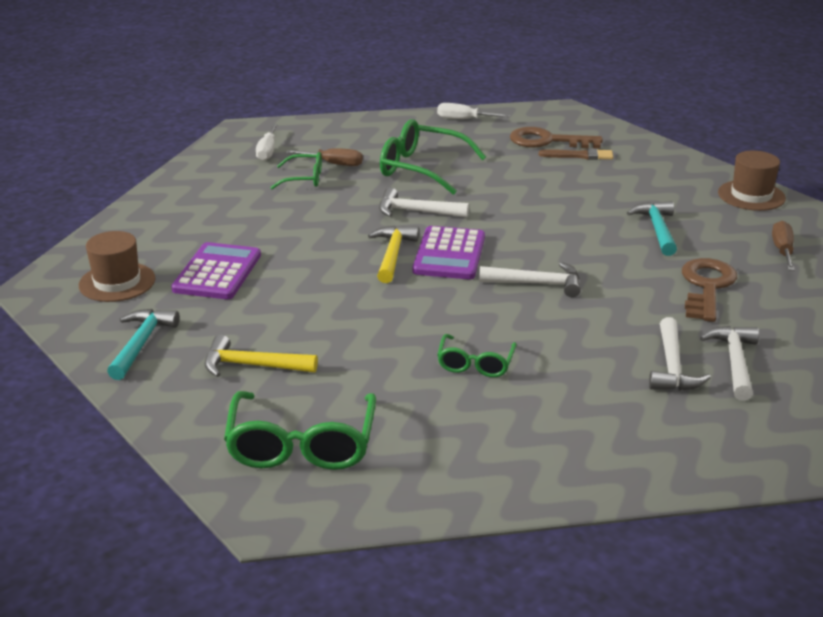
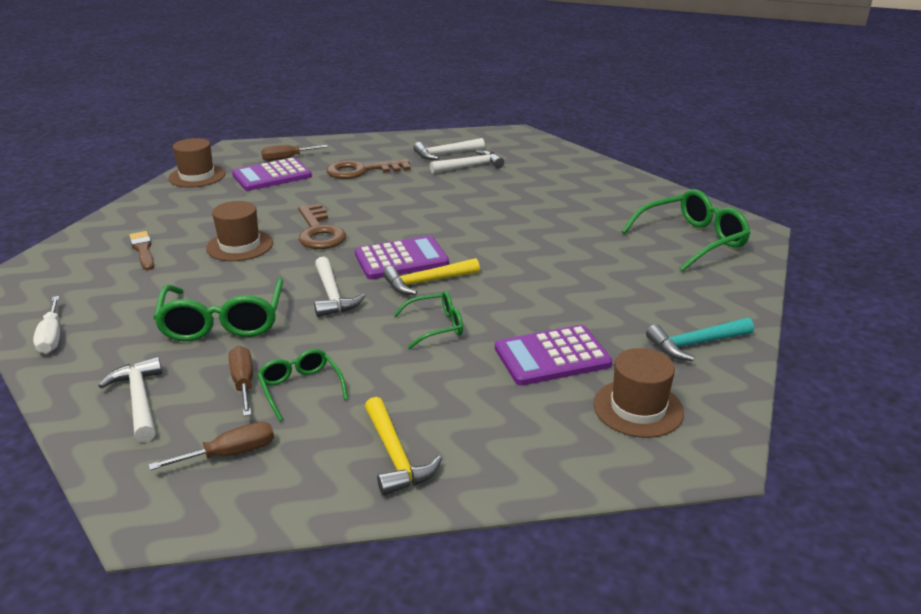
camera: 120 degrees left, 0 degrees up
yellow hammer [205,334,318,377] -> yellow hammer moved to [365,397,442,496]
white screwdriver [256,124,278,161] -> brown screwdriver [149,422,274,470]
green glasses [437,334,517,377] -> green glasses moved to [393,291,463,349]
white hammer [479,262,581,297] -> white hammer moved to [98,357,163,442]
brown key [510,127,603,149] -> brown key moved to [298,203,346,249]
turquoise hammer [627,201,677,256] -> none
none -> brown hat [206,201,273,261]
none -> purple calculator [232,157,312,191]

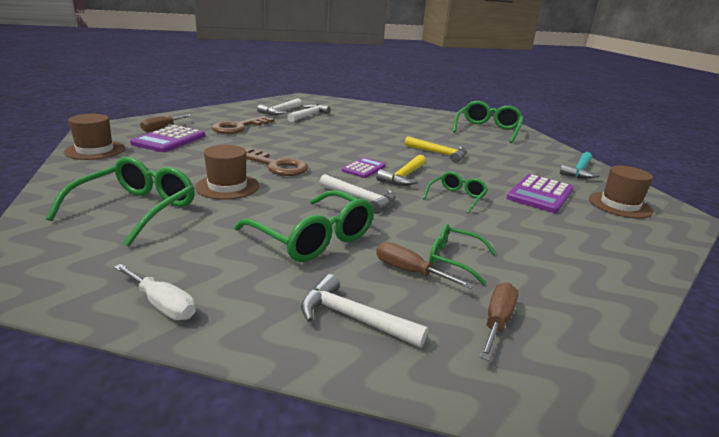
camera: 40 degrees left, 5 degrees down
brown brush [129,231,154,270] -> green glasses [46,157,195,247]
purple calculator [355,236,449,279] -> purple calculator [342,157,386,178], size x0.63
yellow hammer [365,397,442,496] -> yellow hammer moved to [405,136,467,163]

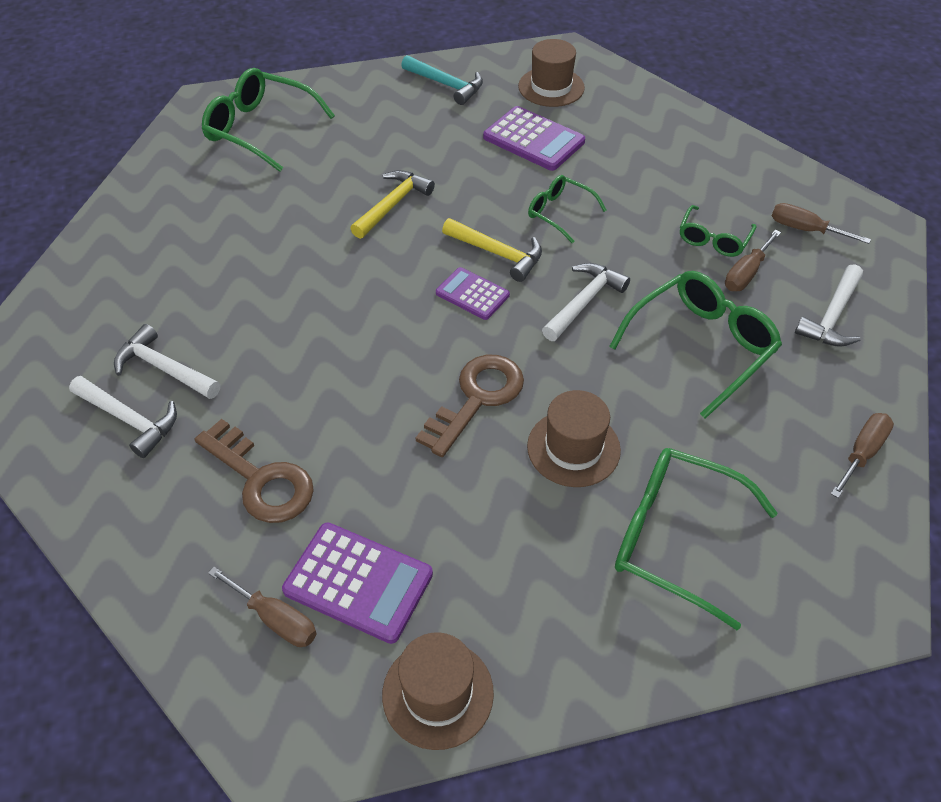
camera: 85 degrees left, 25 degrees up
white screwdriver [114,264,196,320] -> brown screwdriver [831,413,894,498]

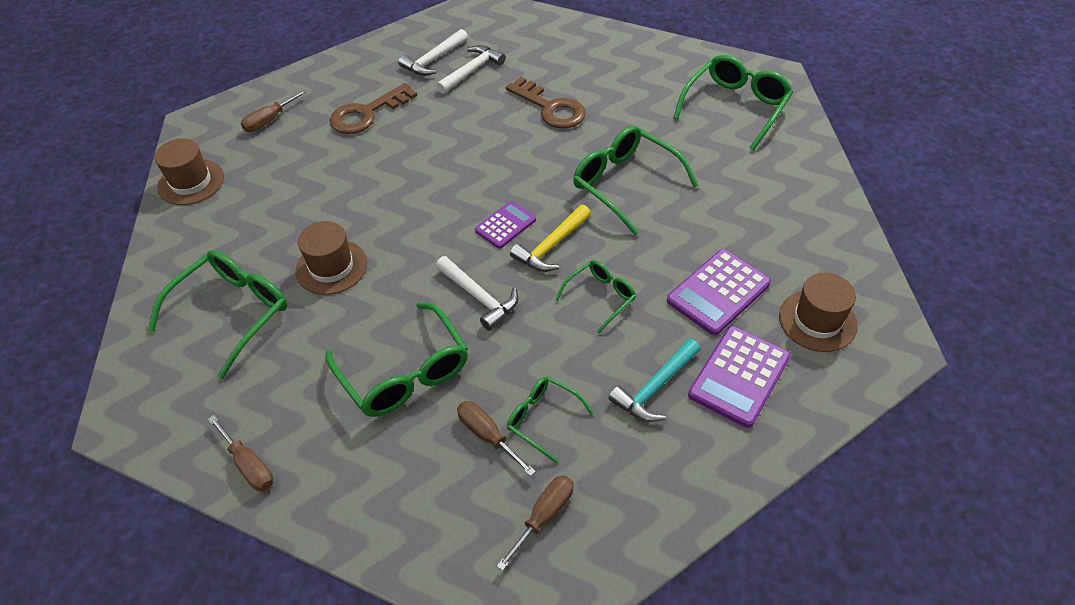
camera: 100 degrees right, 0 degrees up
purple calculator [282,522,433,644] -> purple calculator moved to [688,326,791,428]
yellow hammer [350,170,435,239] -> green glasses [573,126,699,236]
turquoise hammer [401,55,483,105] -> turquoise hammer moved to [608,339,700,422]
brown key [416,355,524,457] -> brown key moved to [506,77,586,129]
white hammer [795,264,863,347] -> none

